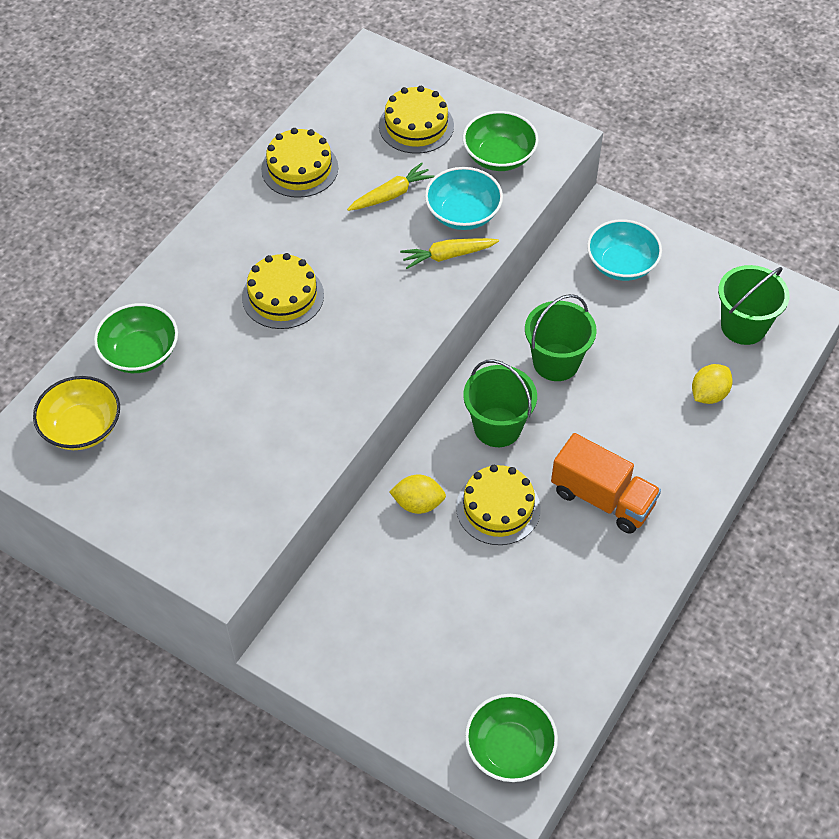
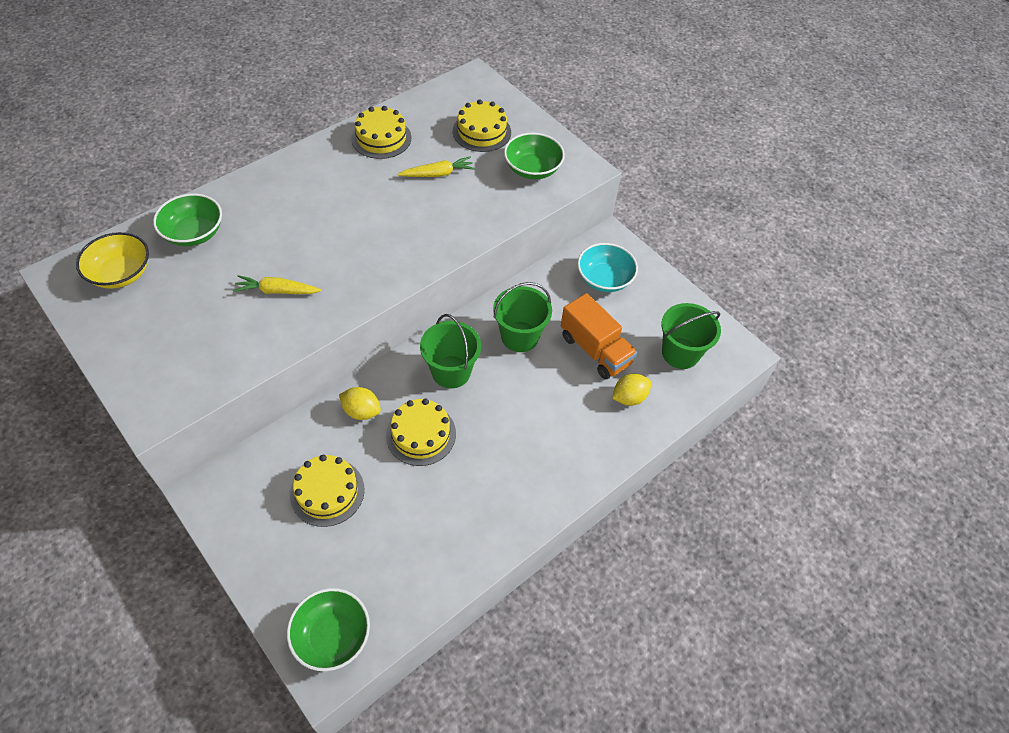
camera: 15 degrees right, 0 degrees up
yellow cake [242,253,324,329] -> yellow cake moved to [290,455,365,527]
yellow carrot [400,238,499,269] -> yellow carrot moved to [233,275,322,294]
turquoise bowl [425,167,503,230] -> none
orange truck [551,433,661,534] -> orange truck moved to [561,293,637,379]

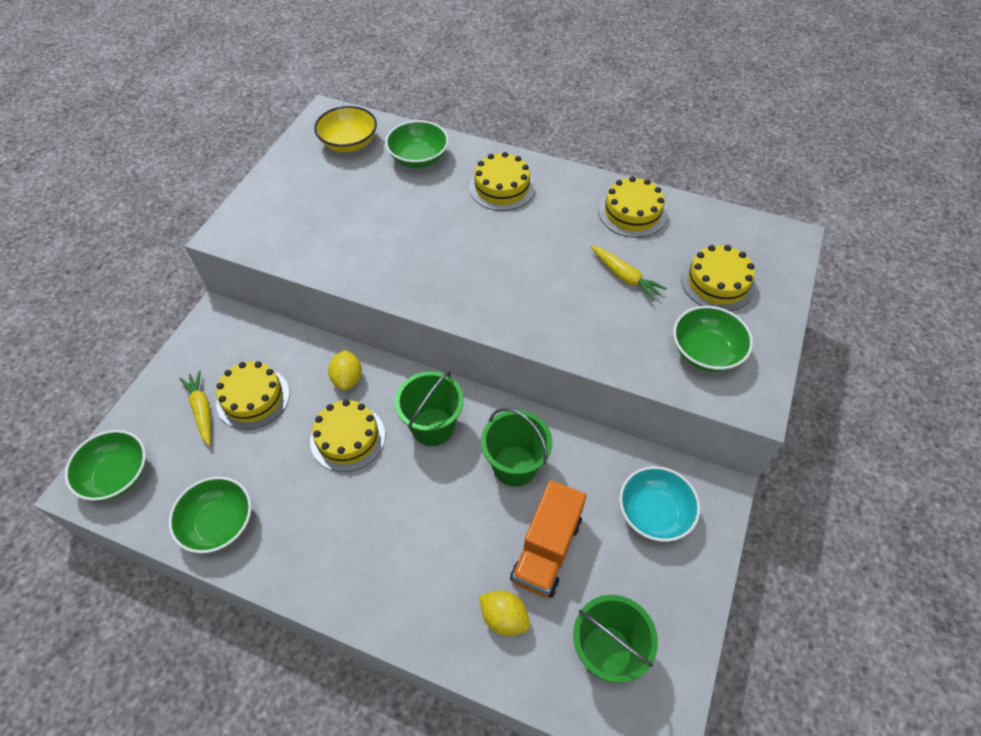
camera: 65 degrees right, 0 degrees up
yellow carrot [233,275,322,294] -> yellow carrot moved to [179,370,211,446]
none -> green bowl [169,476,252,553]
none -> yellow cake [469,152,535,211]

